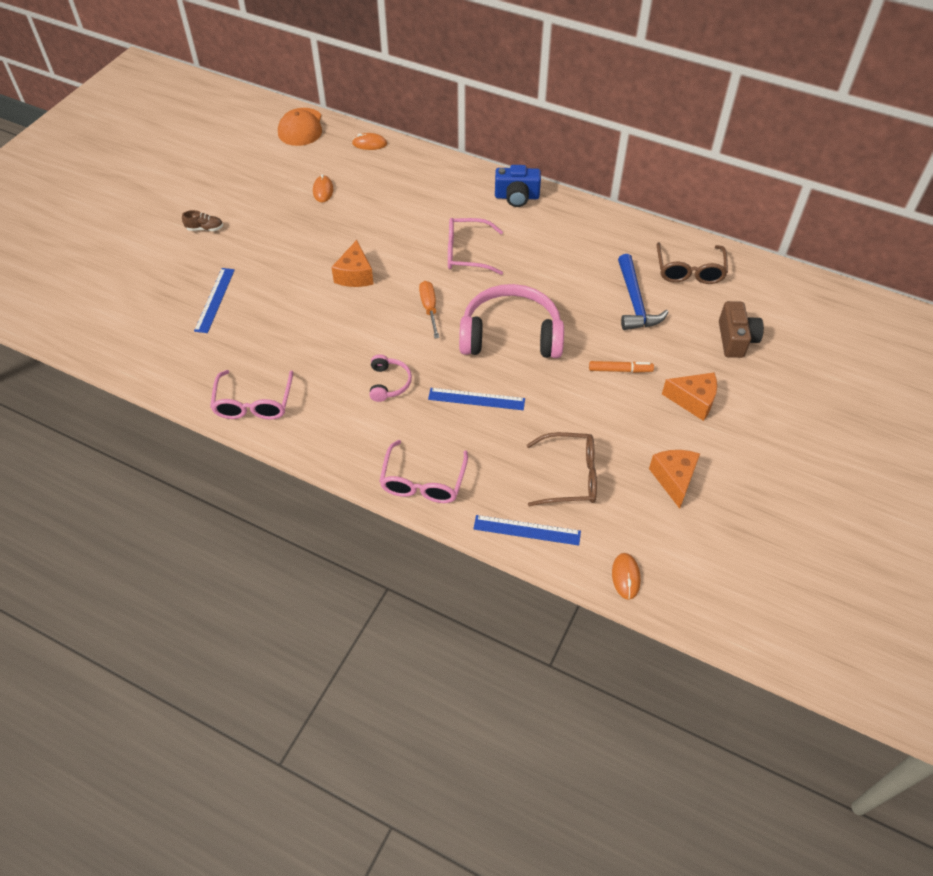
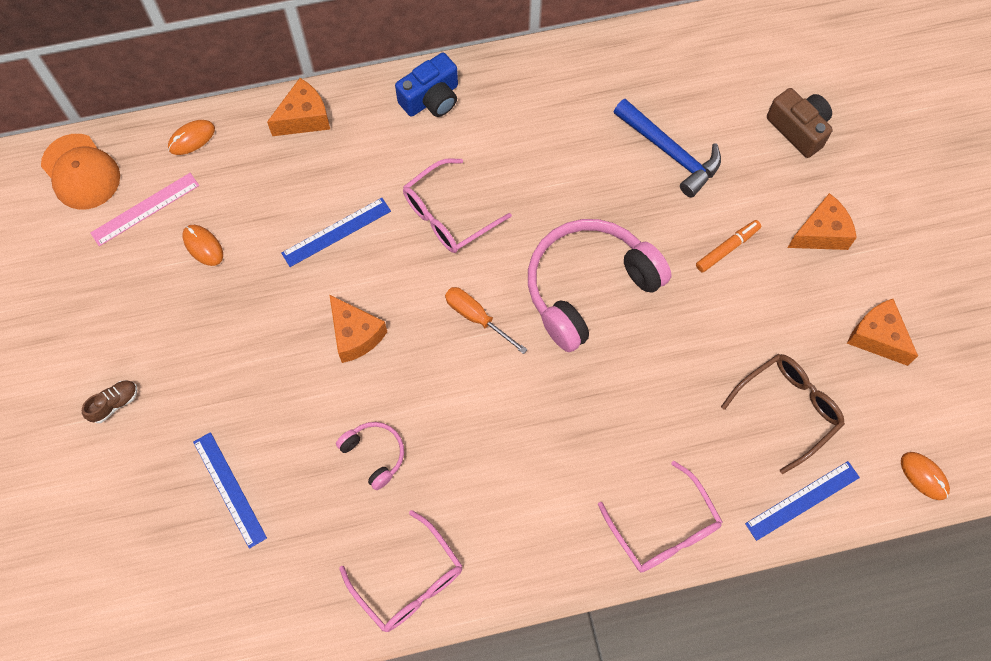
camera: 40 degrees left, 15 degrees up
pink headphones [370,354,412,402] -> pink headphones moved to [336,422,404,490]
blue ruler [428,388,525,410] -> blue ruler moved to [281,198,391,267]
brown glasses [657,242,728,284] -> none
none -> pink ruler [90,173,199,246]
none -> orange cheese [267,78,330,136]

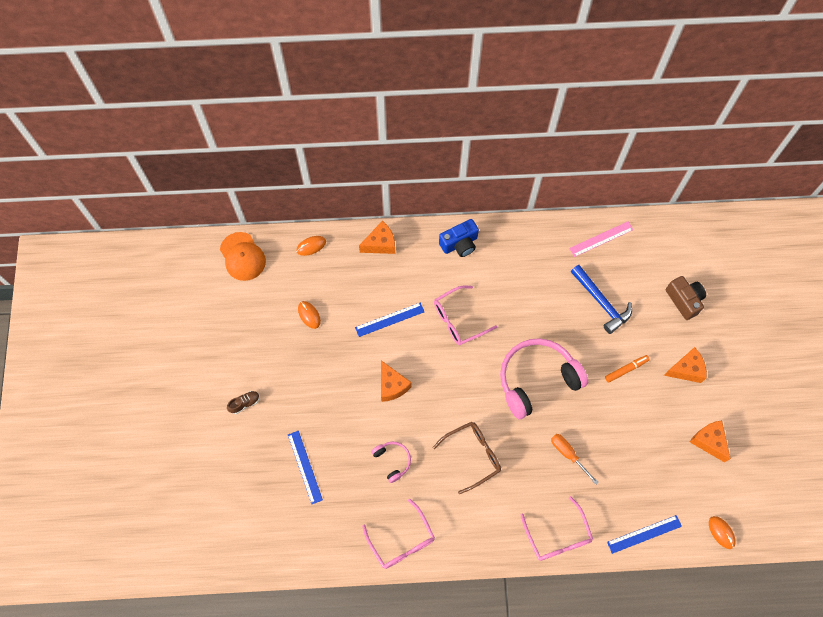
camera: 10 degrees right, 0 degrees up
pink ruler [90,173,199,246] -> pink ruler moved to [569,221,634,257]
orange screwdriver [445,287,528,354] -> orange screwdriver moved to [551,434,599,485]
brown glasses [721,354,845,474] -> brown glasses moved to [433,422,501,494]

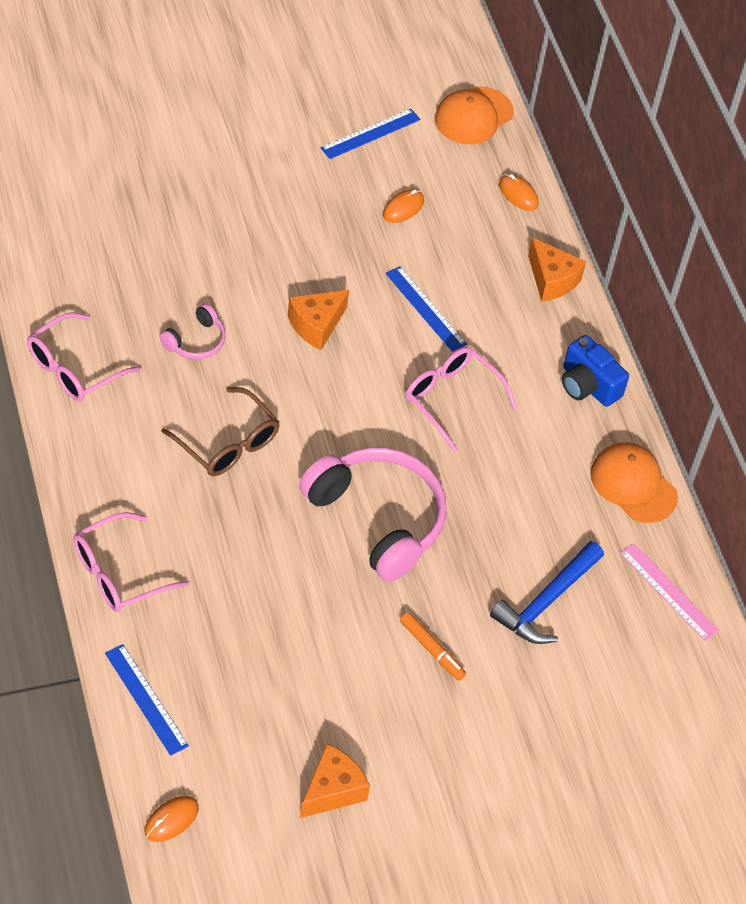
camera: 70 degrees right, 15 degrees down
brown shoe [227,391,260,414] -> none
blue ruler [288,431,323,504] -> blue ruler moved to [320,109,420,159]
orange screwdriver [551,434,599,485] -> none
orange cheese [664,347,707,383] -> none
brown camera [666,276,706,320] -> none
none -> orange cap [590,442,678,523]

